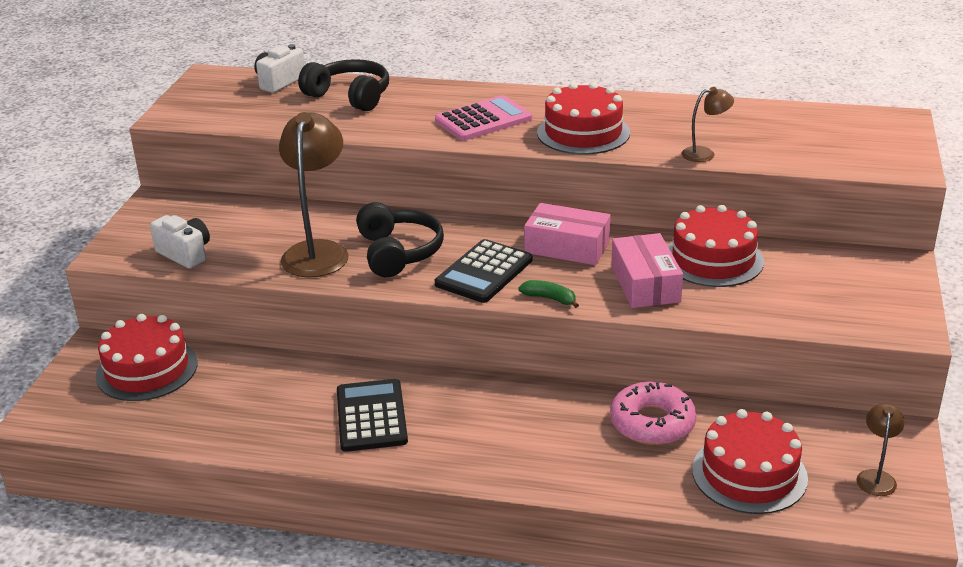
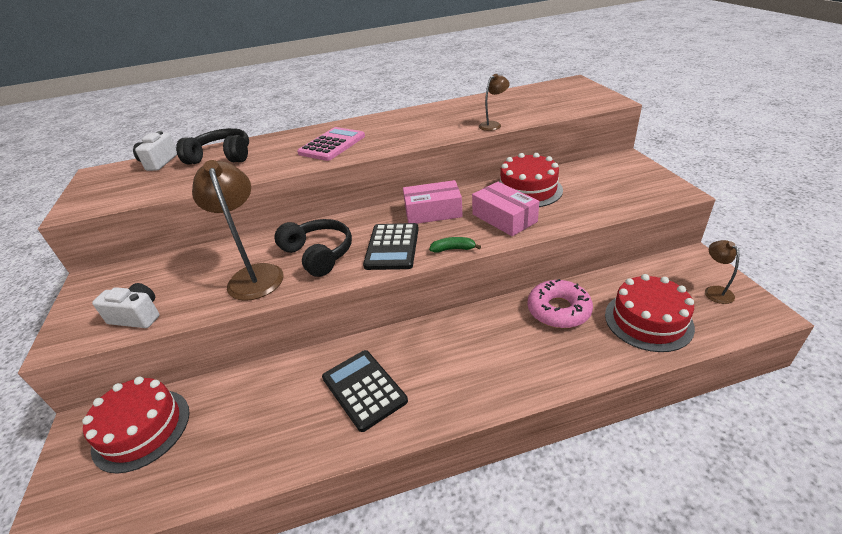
camera: 25 degrees left, 5 degrees up
red cake [537,82,630,154] -> none

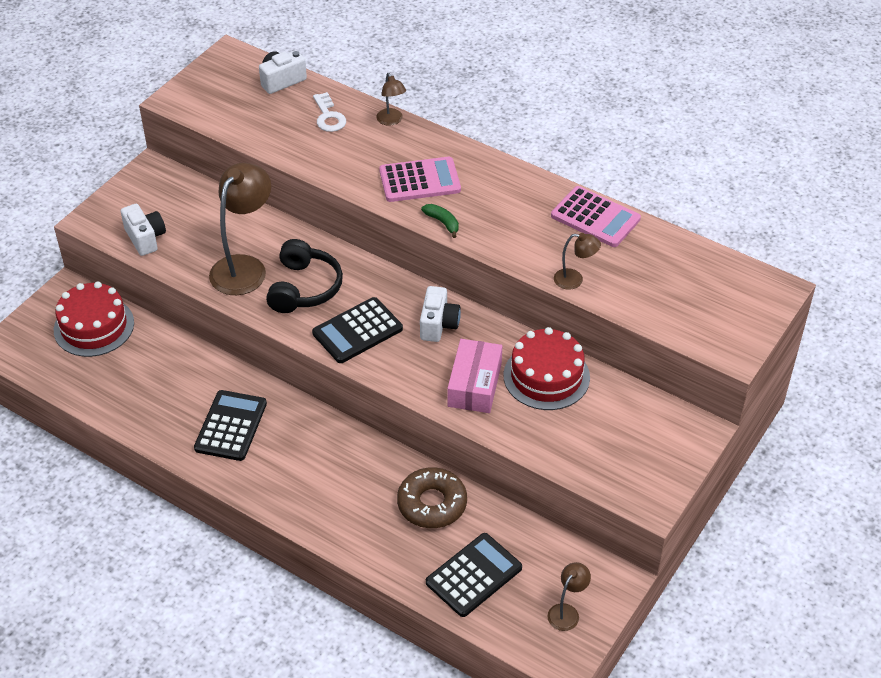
camera: 45 degrees right, 10 degrees up
black headphones [176,128,249,164] -> white key [313,92,346,132]
pink box [403,180,463,224] -> white camera [420,286,461,342]
green banana [429,237,481,253] -> green banana moved to [421,204,459,238]
pink donut [528,279,593,328] -> brown donut [397,467,467,528]
red cake [605,274,695,352] -> black calculator [426,533,522,617]
none -> brown lamp [376,73,406,126]
none -> pink calculator [551,186,641,247]

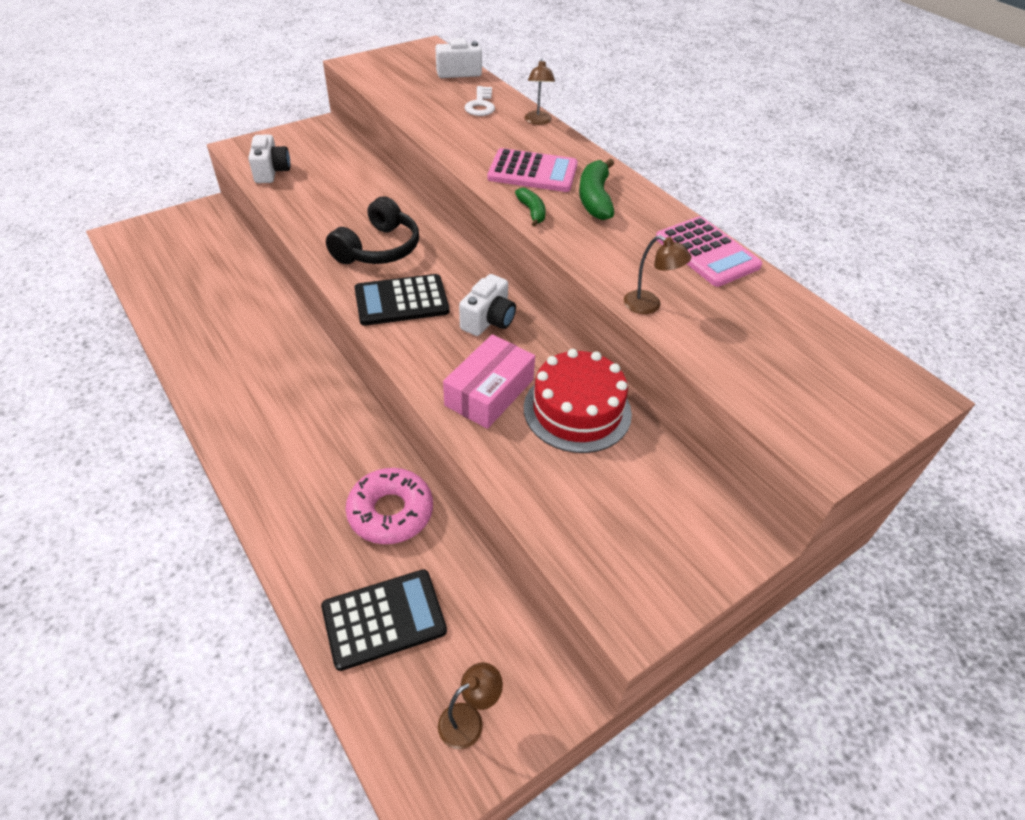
camera: 20 degrees right, 0 degrees up
red cake [54,281,134,357] -> none
black calculator [194,390,267,461] -> none
brown lamp [209,163,271,295] -> none
brown donut [397,467,467,528] -> pink donut [345,468,433,544]
none -> green banana [579,159,614,220]

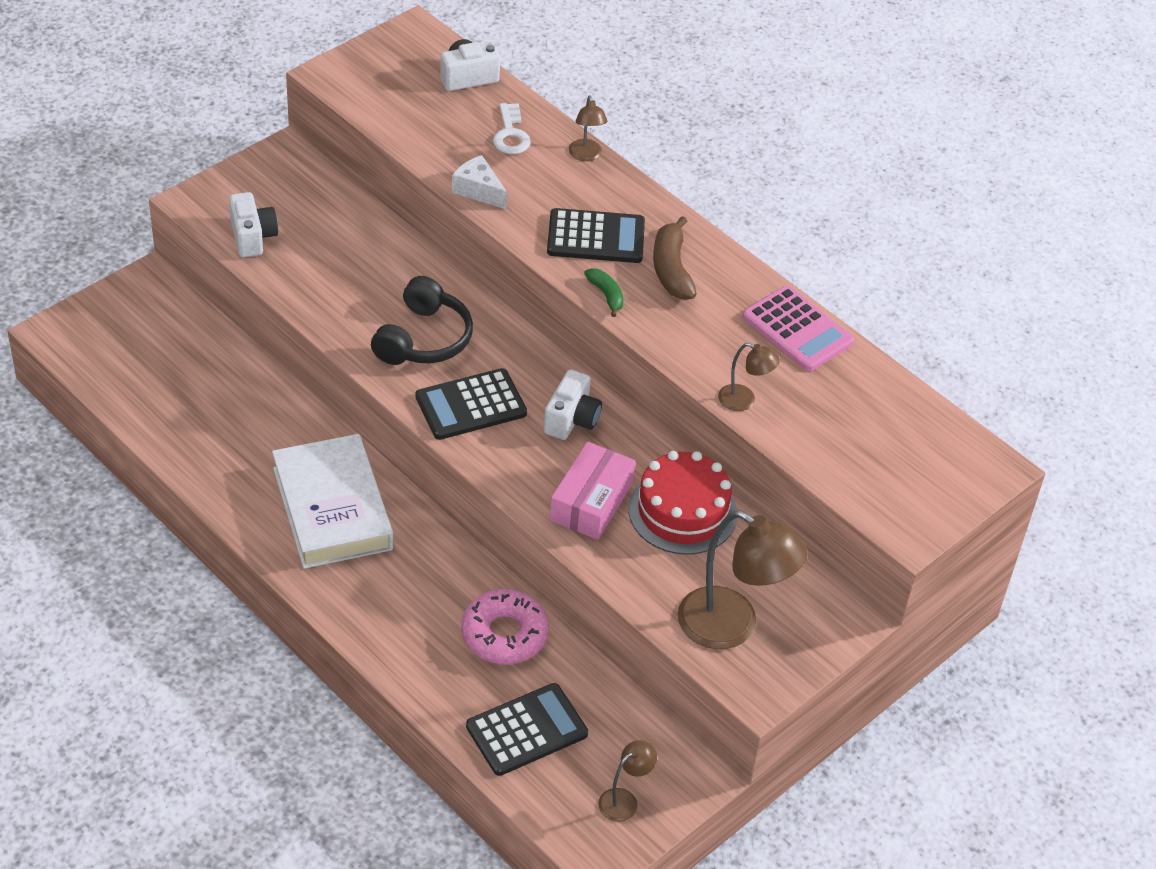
camera: 10 degrees left, 0 degrees up
pink calculator [487,148,578,192] -> black calculator [547,208,645,263]
green banana [579,159,614,220] -> brown banana [653,216,697,300]
none -> white book [272,434,393,569]
none -> white cheese [452,155,507,210]
none -> brown lamp [678,511,808,649]

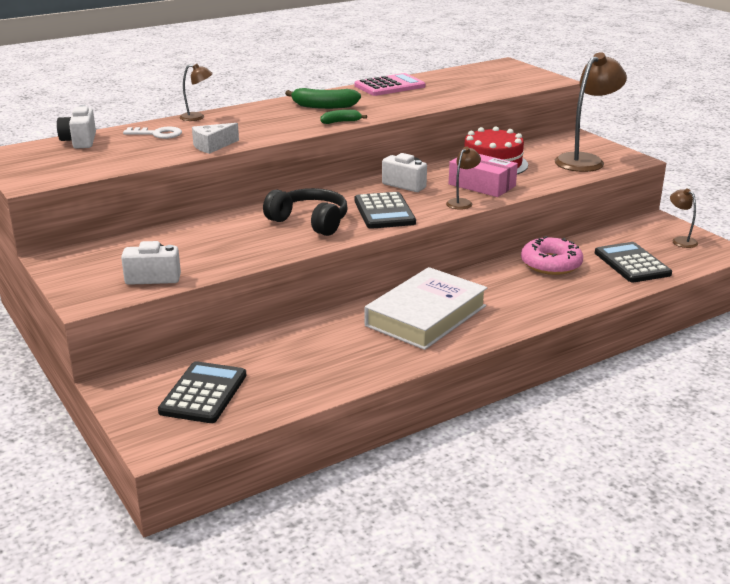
camera: 75 degrees left, 20 degrees down
white book [272,434,393,569] -> white book turned 45 degrees counterclockwise [365,267,487,350]
black calculator [547,208,645,263] -> black calculator moved to [158,361,246,423]
brown banana [653,216,697,300] -> green banana [285,88,361,109]
brown lamp [718,343,780,411] -> brown lamp moved to [446,147,481,210]

